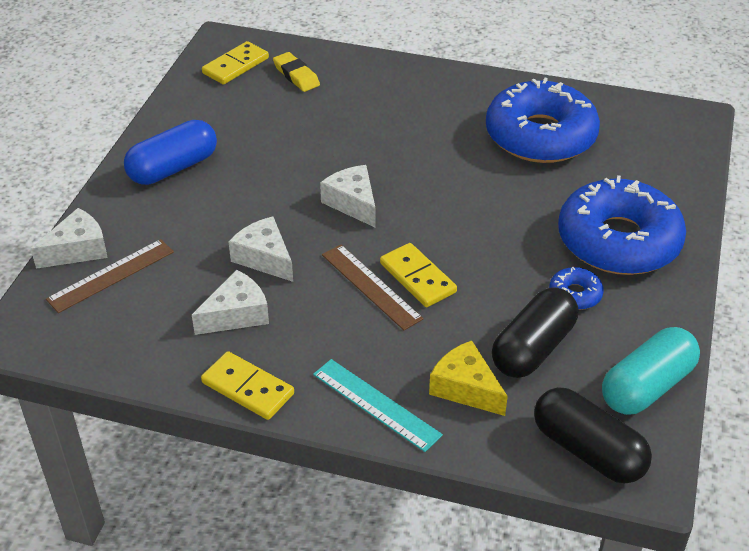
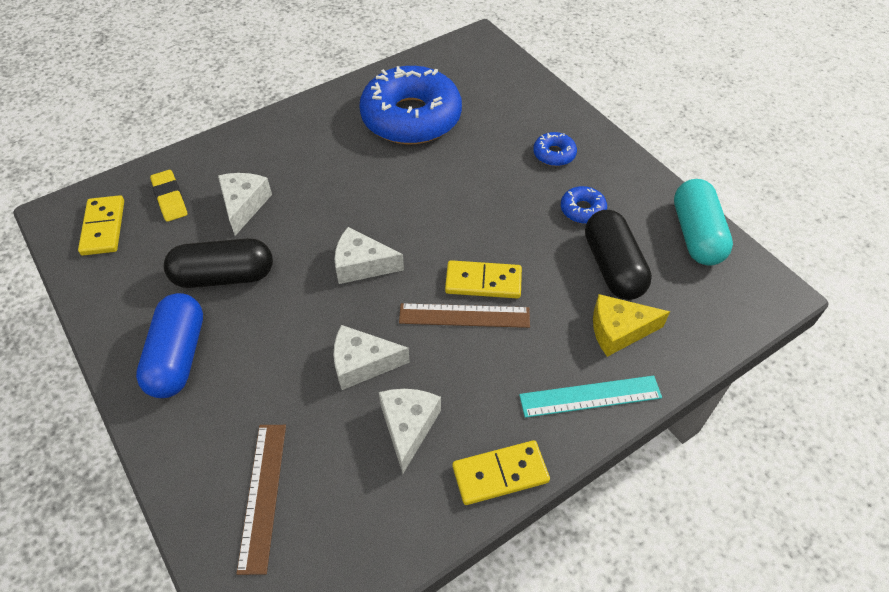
camera: 50 degrees left, 10 degrees up
white cheese [30,208,108,269] -> white cheese moved to [218,173,272,236]
yellow eraser [273,52,320,92] -> yellow eraser turned 60 degrees clockwise [150,170,187,222]
black capsule [534,387,652,483] -> black capsule moved to [164,238,273,288]
blue donut [558,175,686,275] -> blue donut [533,132,577,166], size x0.41

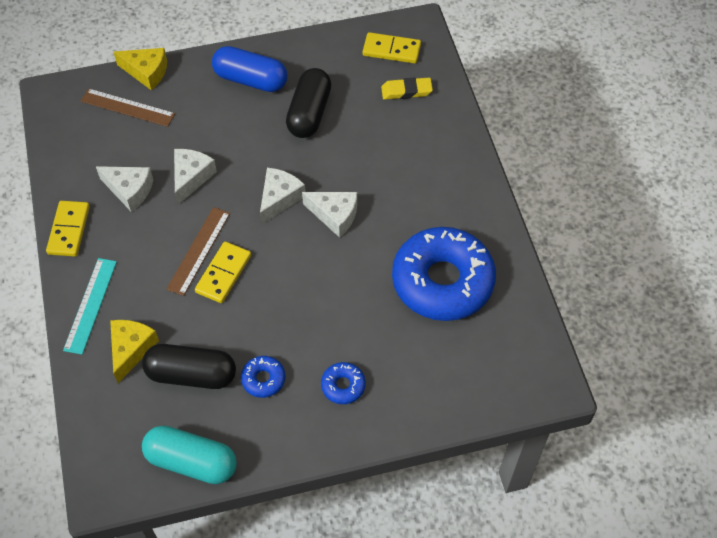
camera: 110 degrees right, 5 degrees up
white cheese [218,173,272,236] -> white cheese moved to [302,192,357,238]
none -> yellow cheese [114,48,167,90]

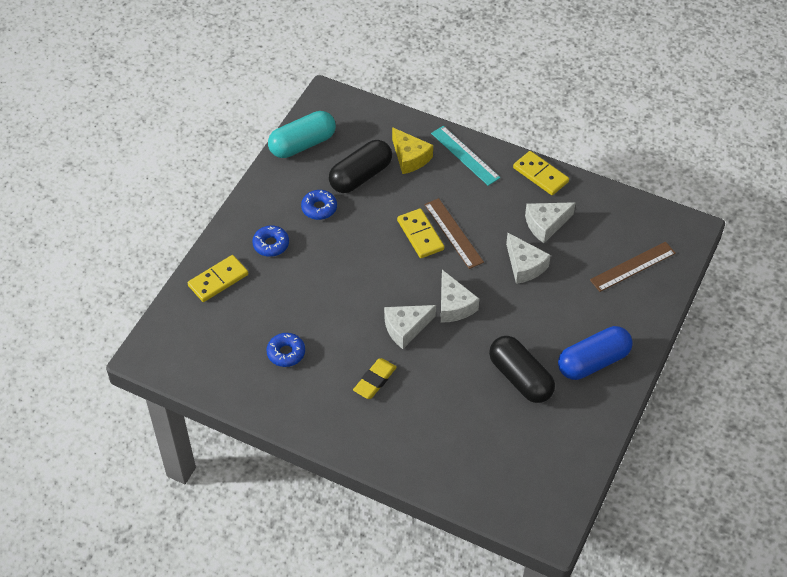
camera: 130 degrees right, 5 degrees down
yellow cheese [114,48,167,90] -> none
yellow domino [363,32,421,64] -> yellow domino moved to [188,255,248,302]
yellow eraser [381,77,433,100] -> yellow eraser moved to [353,358,397,399]
blue donut [392,227,496,321] -> blue donut [267,333,305,367], size x0.41

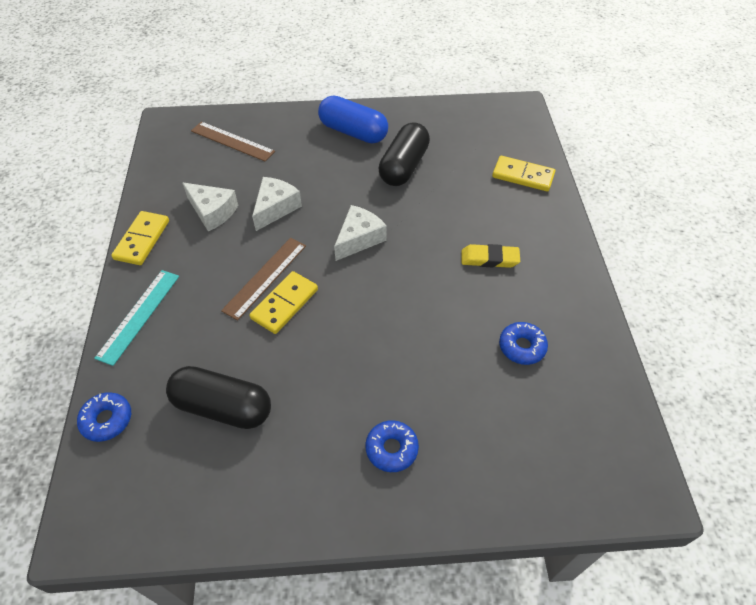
camera: 120 degrees left, 0 degrees up
yellow domino [188,255,248,302] -> yellow domino moved to [492,156,555,192]
turquoise capsule [268,111,336,158] -> none
blue donut [301,190,337,220] -> blue donut moved to [77,392,131,442]
white cheese [384,305,436,349] -> none
yellow cheese [392,127,433,174] -> none

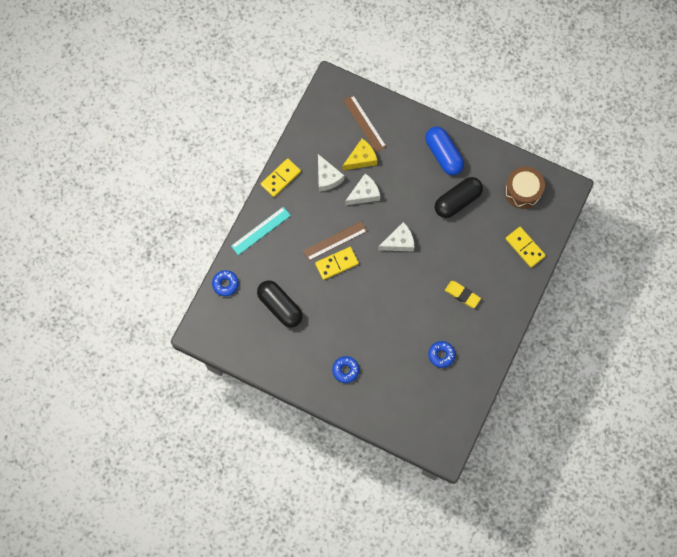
camera: 30 degrees right, 20 degrees up
none -> yellow cheese [343,139,377,170]
none -> brown drum [504,167,545,209]

